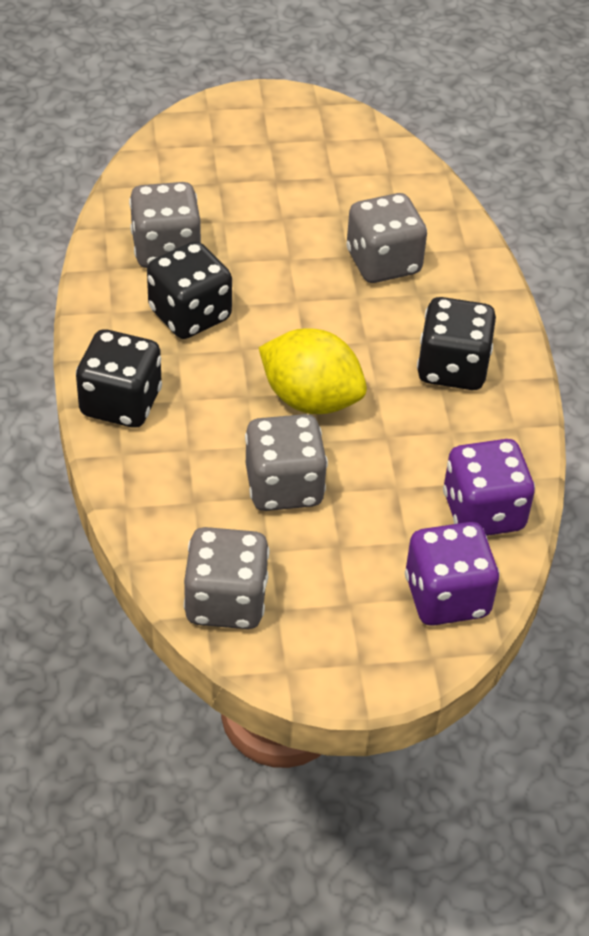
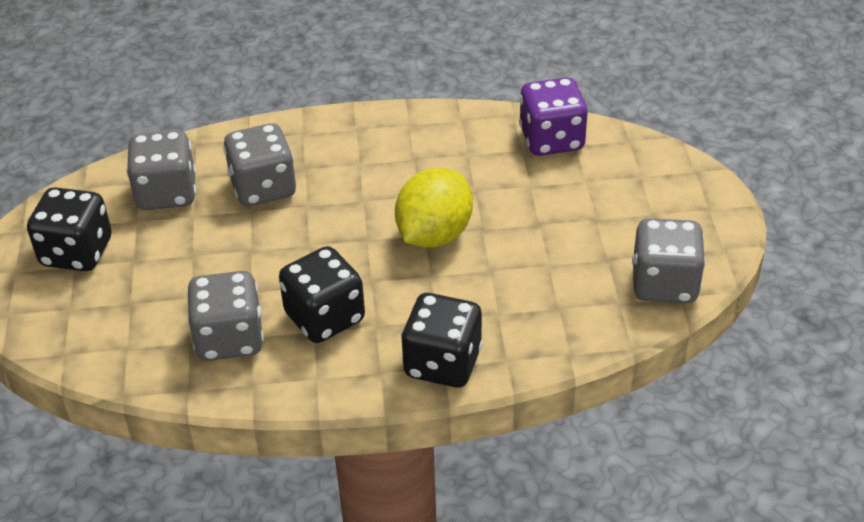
camera: 85 degrees left, 5 degrees down
grey dice [245,414,328,511] -> grey dice moved to [126,130,196,210]
purple dice [405,522,500,626] -> none
black dice [417,297,496,390] -> black dice moved to [27,187,112,271]

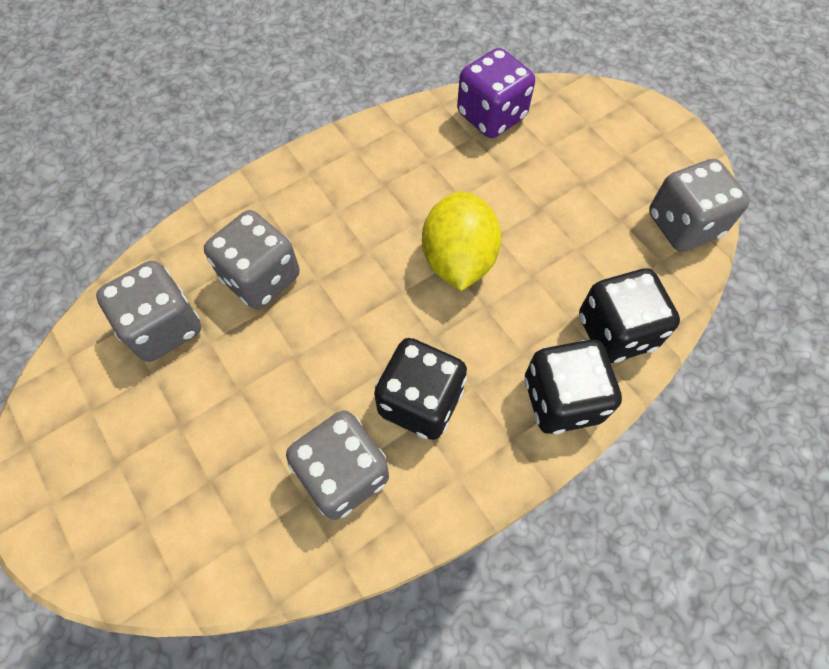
camera: 30 degrees left, 20 degrees up
black dice [27,187,112,271] -> black dice moved to [579,268,680,363]

